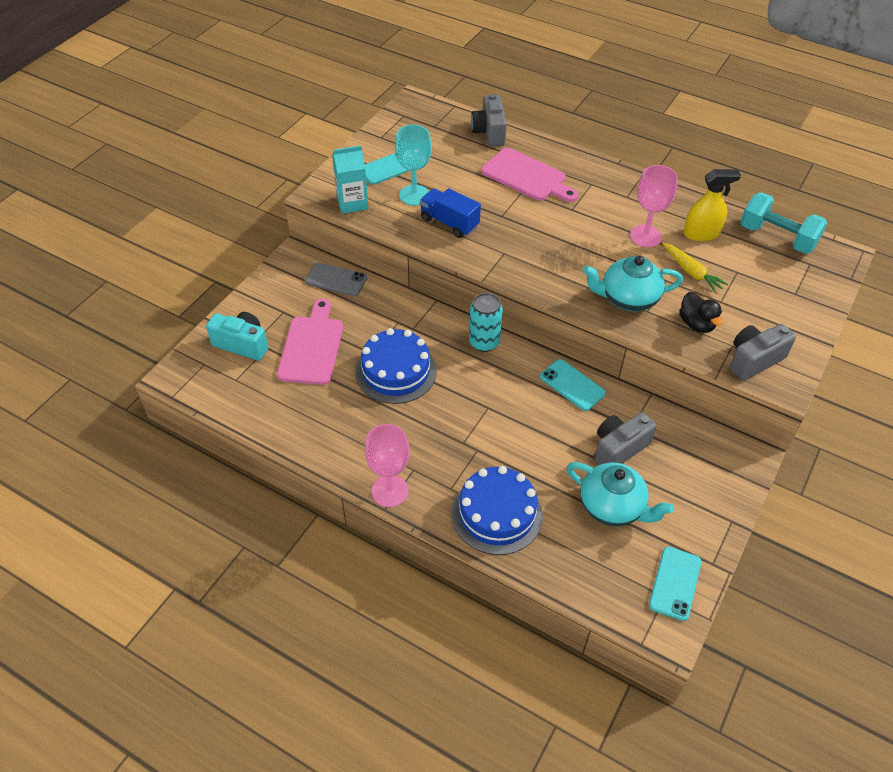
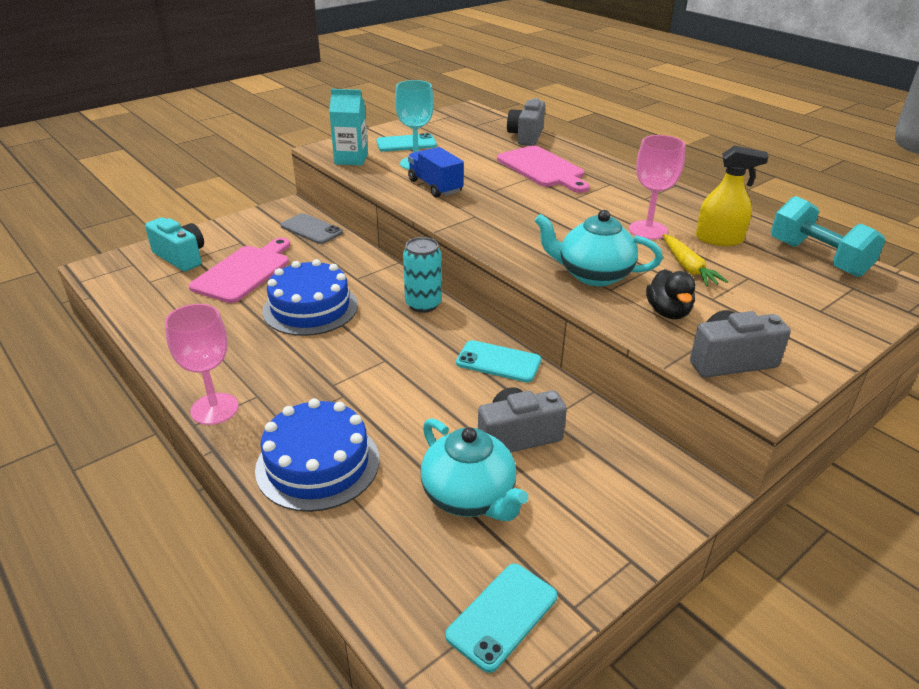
camera: 20 degrees right, 15 degrees down
turquoise phone [540,359,606,411] -> turquoise phone turned 45 degrees counterclockwise [456,340,541,382]

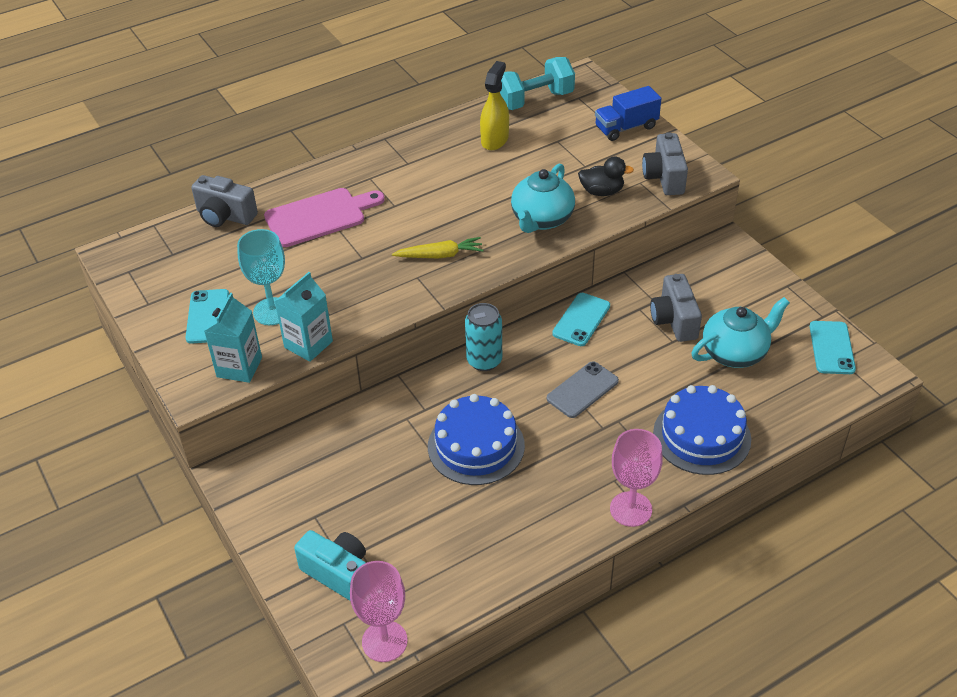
camera: 80 degrees left, 10 degrees up
turquoise camera [145,217,204,271] -> turquoise camera turned 75 degrees clockwise [294,530,366,601]
pink cutting board [189,238,290,303] -> none
grey phone [280,213,343,244] -> grey phone moved to [547,361,619,418]
blue truck [408,147,464,198] -> blue truck moved to [595,86,661,141]
turquoise phone [445,563,557,673] -> turquoise phone turned 45 degrees clockwise [810,321,856,374]
pink goblet [629,135,685,240] -> pink goblet moved to [350,561,408,662]
yellow carrot [662,234,728,287] -> yellow carrot moved to [392,237,484,258]
none -> turquoise carton [275,272,333,362]

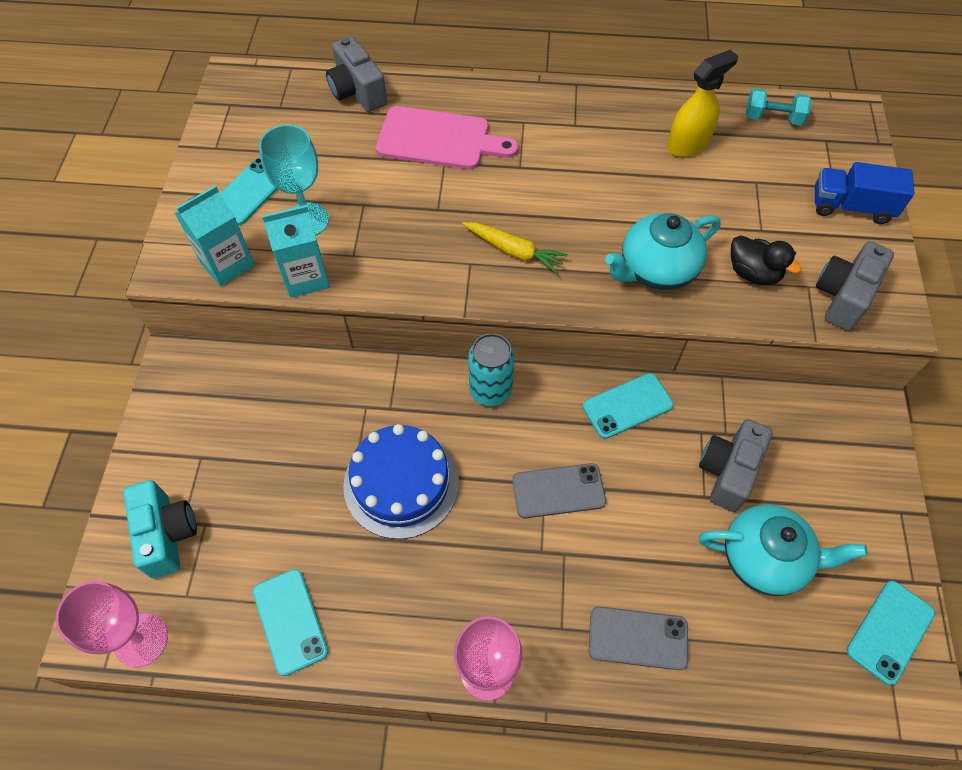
camera: 35 degrees right, 15 degrees up
turquoise dumbbell [500,57,575,110] -> turquoise dumbbell [745,88,812,125], size x0.60
blue cake [653,385,751,475] -> grey phone [589,606,688,670]
none -> turquoise phone [253,569,328,676]

